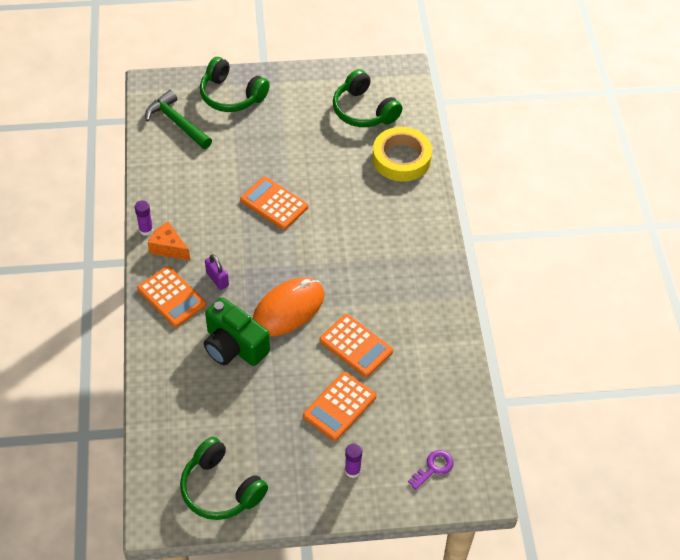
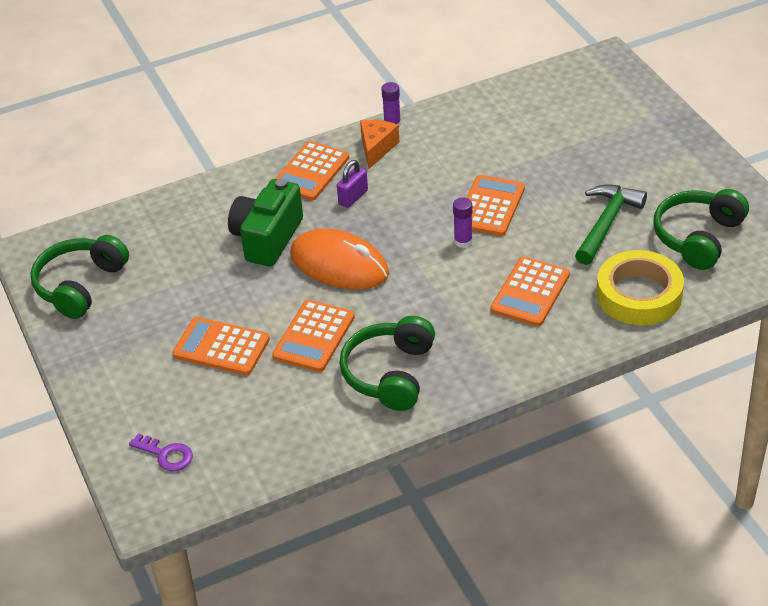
camera: 75 degrees right, 10 degrees down
green hammer [145,90,212,149] -> green hammer moved to [575,184,647,265]
green headphones [200,57,270,112] -> green headphones moved to [340,316,435,411]
purple glue stick [345,443,362,478] -> purple glue stick moved to [453,197,473,248]
none -> orange calculator [491,257,570,327]

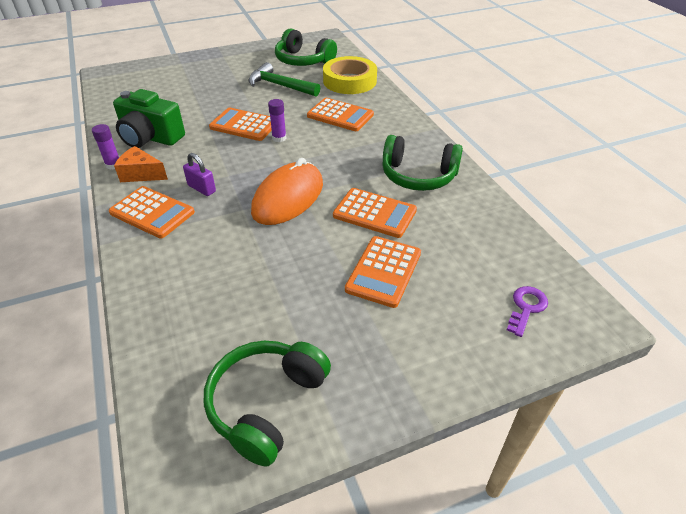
camera: 90 degrees left, 0 degrees up
green headphones [31,235,129,319] -> green headphones turned 90 degrees clockwise [204,341,331,467]
green camera [228,179,303,267] -> green camera moved to [113,89,185,148]

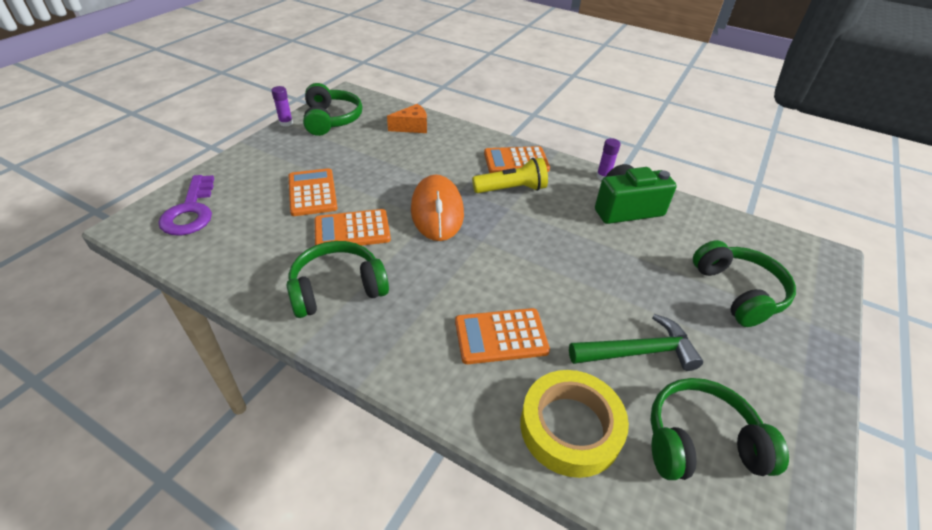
camera: 140 degrees right, 0 degrees up
orange cheese [114,146,168,182] -> orange cheese moved to [387,104,427,133]
purple padlock [183,153,216,196] -> yellow flashlight [472,158,548,193]
orange calculator [209,108,272,141] -> none
purple glue stick [268,99,286,142] -> purple glue stick moved to [271,86,293,127]
purple key [507,286,548,337] -> purple key [158,175,214,235], size x1.74
none -> green headphones [693,240,796,327]

